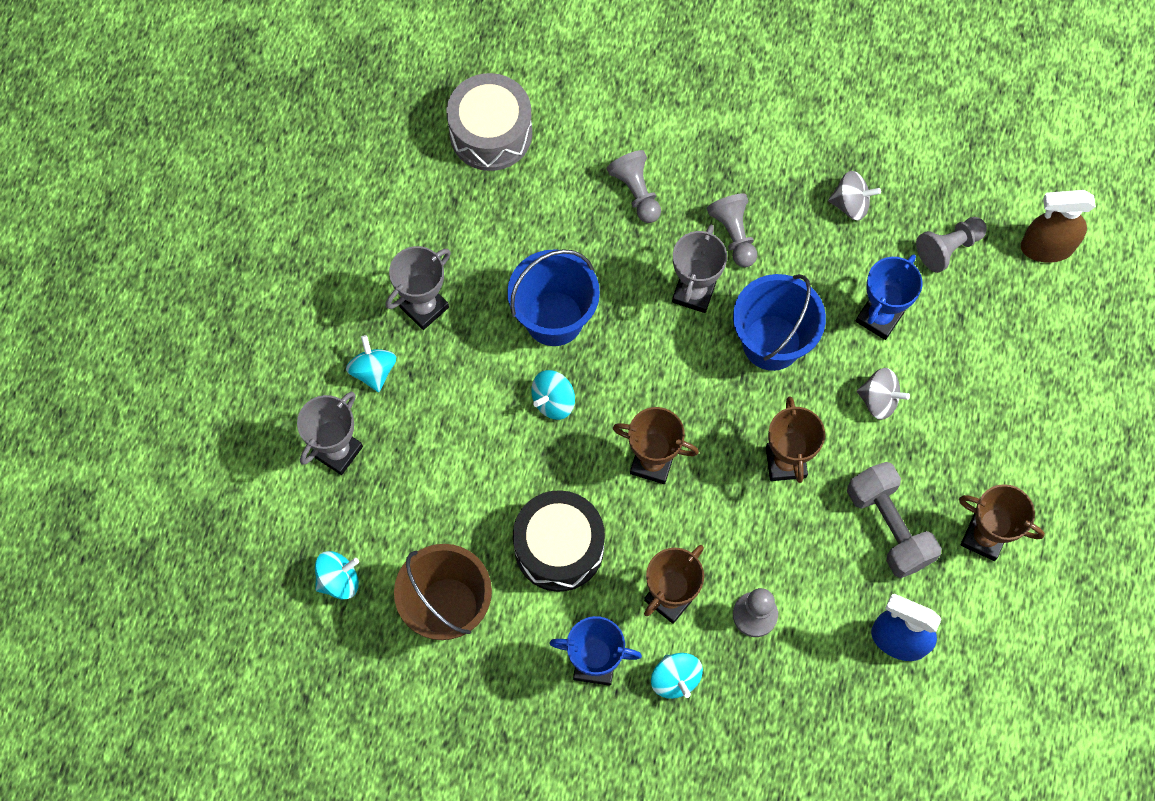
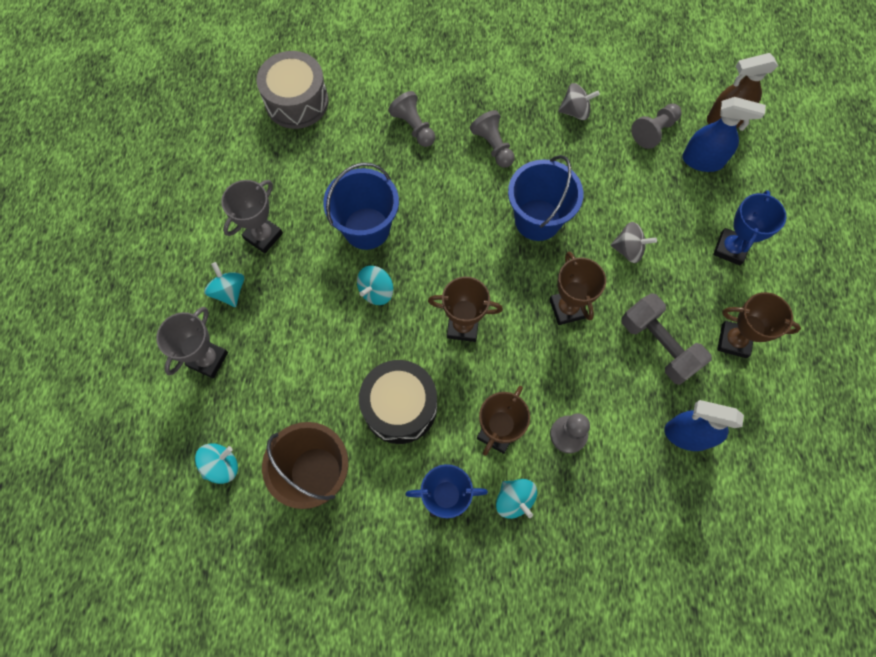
camera: 10 degrees left, 0 degrees up
grey trophy [672,225,727,313] -> none
blue trophy [856,254,922,340] -> blue trophy moved to [713,190,786,265]
none -> blue spray bottle [682,97,766,172]

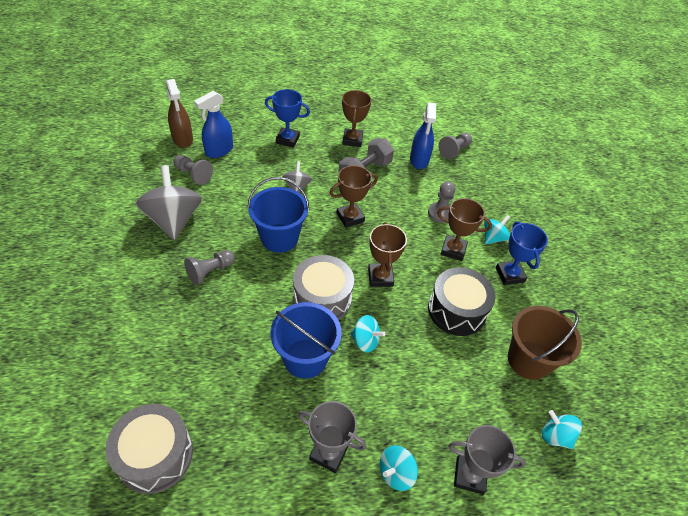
camera: 105 degrees left, 20 degrees down
grey pawn [388,91,435,147] -> grey pawn moved to [439,133,472,159]
grey spinning top [558,83,600,120] -> grey spinning top [135,165,202,240], size x1.95
blue spray bottle [682,97,766,172] -> blue spray bottle turned 135 degrees counterclockwise [194,91,233,158]
none -> grey drum [293,255,354,320]

